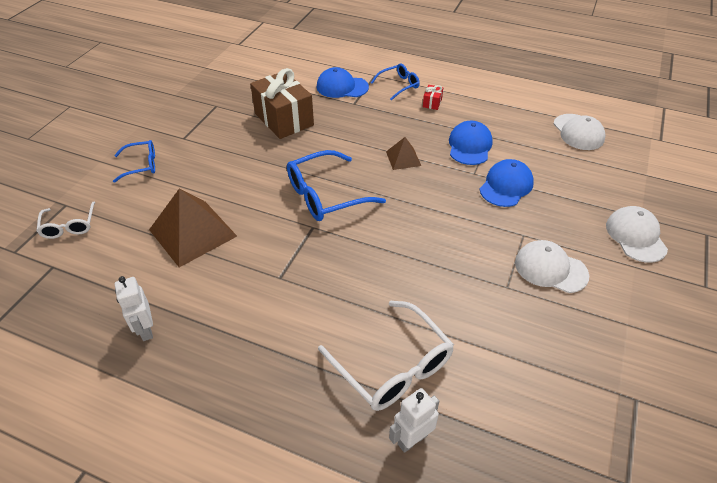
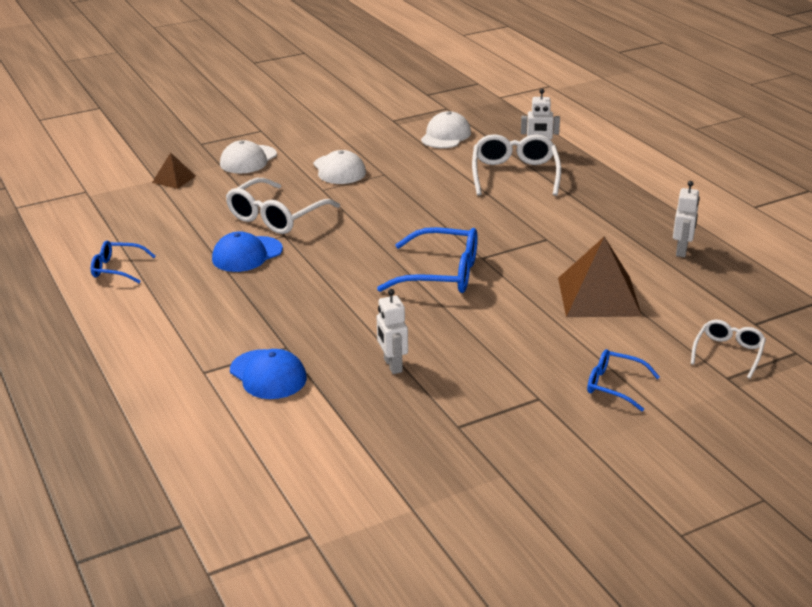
camera: 140 degrees left, 15 degrees down
brown gift [250,68,314,139] -> white robot [376,289,408,374]
blue glasses [371,63,420,100] -> blue glasses moved to [91,241,156,283]
brown pyramid [386,137,421,170] -> brown pyramid moved to [152,152,196,189]
red gift [423,85,443,110] -> none
blue cap [479,159,534,207] -> white glasses [226,178,340,234]
white cap [554,114,606,150] -> white cap moved to [421,111,471,148]

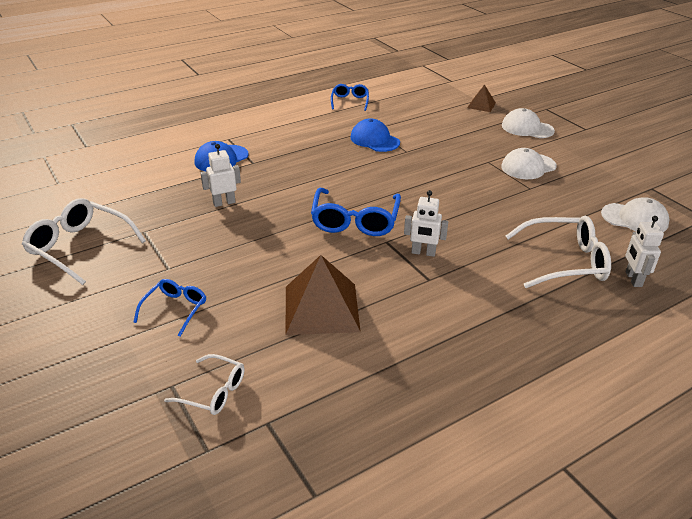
camera: 85 degrees right, 5 degrees up
white glasses [226,178,340,234] -> white glasses moved to [22,198,146,285]
white robot [673,181,700,257] -> white robot moved to [404,190,448,257]

